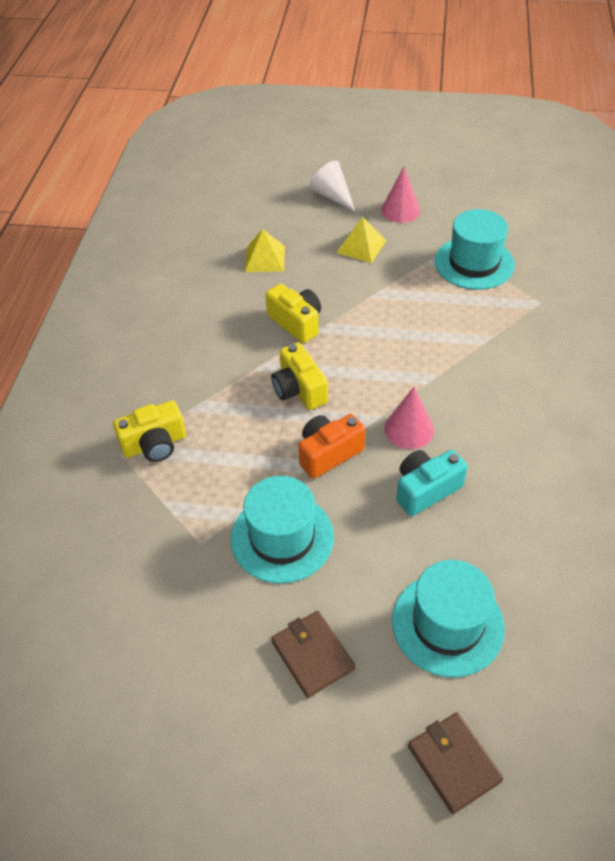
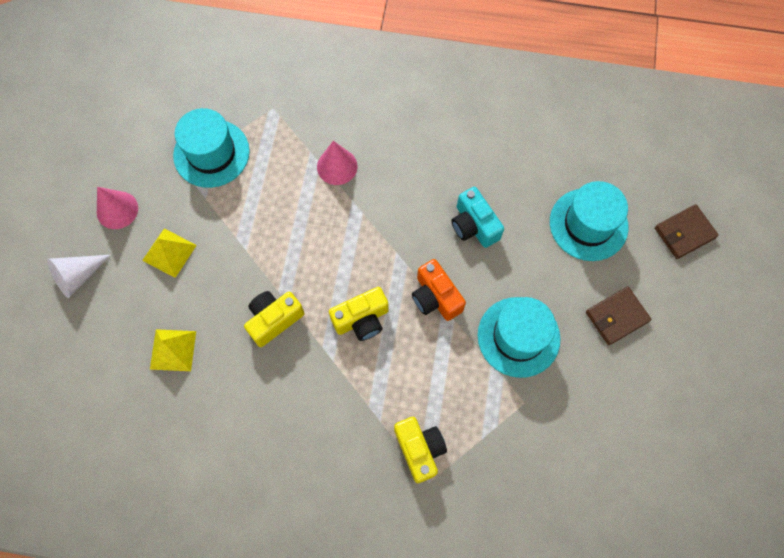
camera: 90 degrees left, 20 degrees up
pink cone [384,387,434,449] -> pink cone moved to [317,141,357,185]

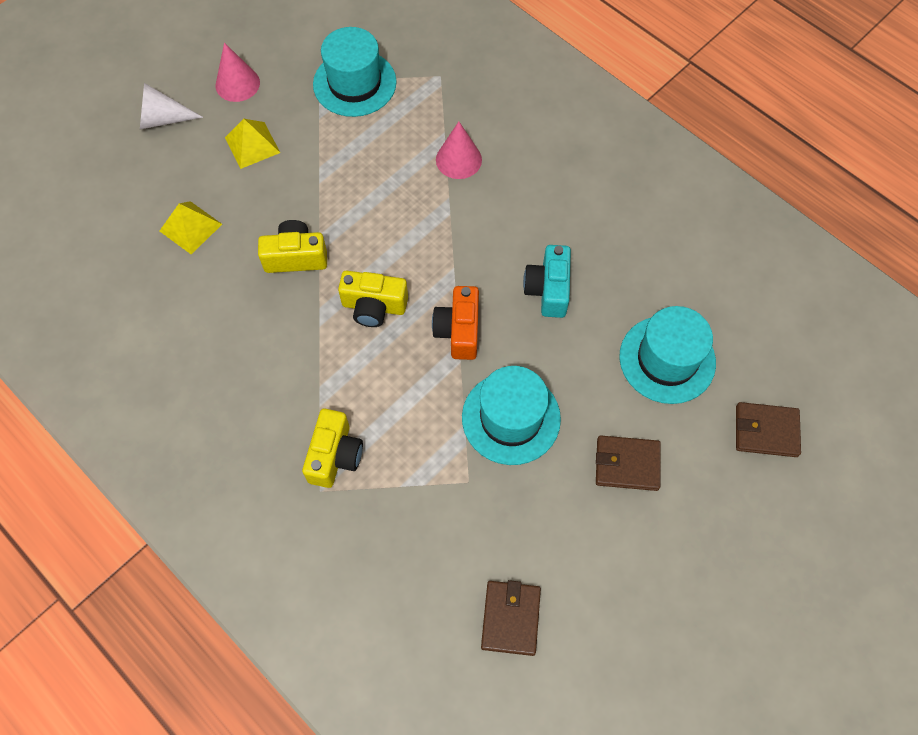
camera: 35 degrees right, 5 degrees down
none -> brown wallet [481,580,541,656]

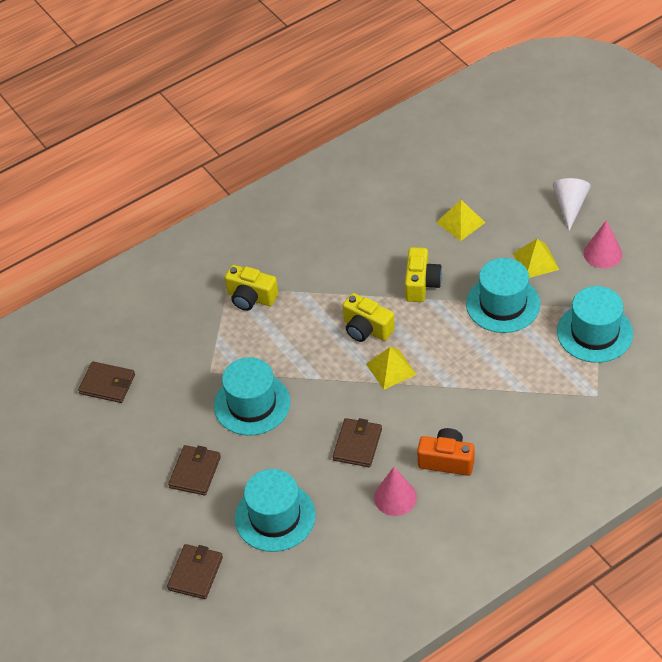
camera: 105 degrees right, 15 degrees down
yellow camera [338,271,408,327] -> yellow camera turned 75 degrees counterclockwise [343,293,395,342]
orange camera [432,286,479,360] -> orange camera moved to [417,428,475,476]
pink cone [436,122,482,179] -> pink cone moved to [374,467,417,516]
turquoise camera [523,245,571,318] -> brown wallet [333,418,382,467]
none -> yellow pyramid [366,347,417,390]
none -> turquoise hat [466,258,540,333]

